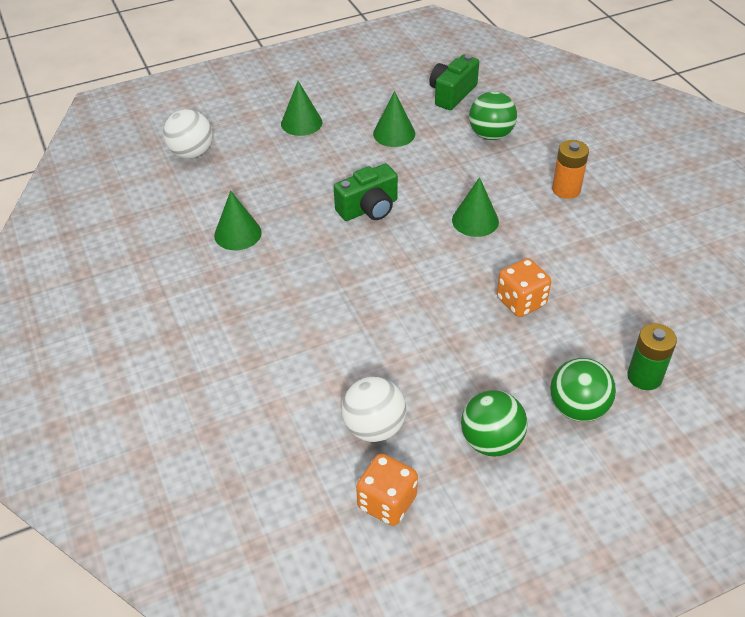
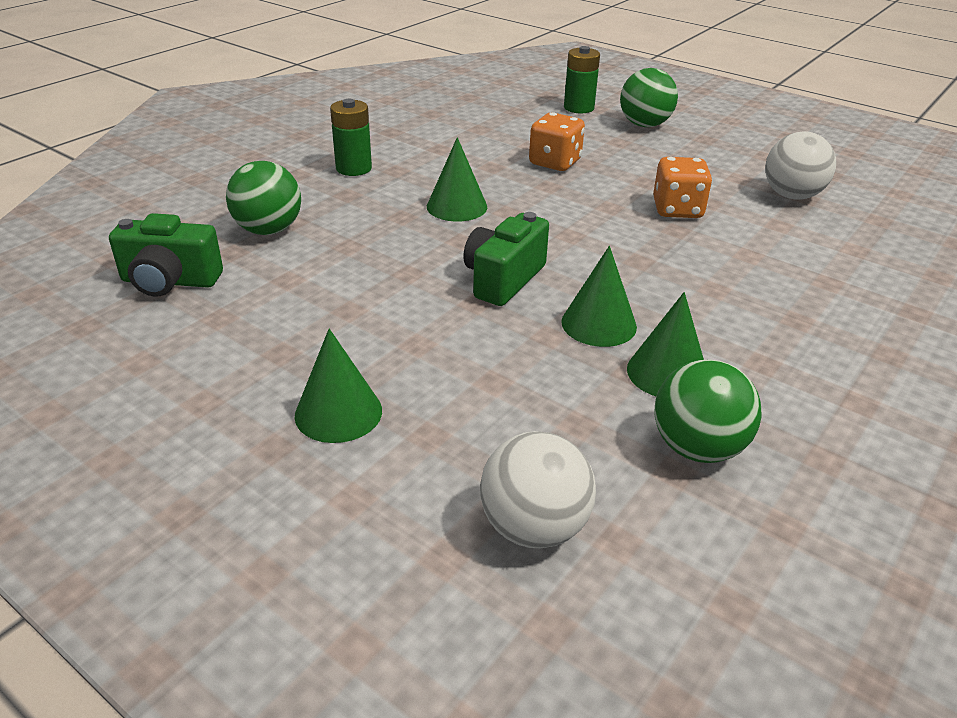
camera: 120 degrees left, 10 degrees down
green camera [334,164,398,221] -> green camera turned 90 degrees counterclockwise [463,212,549,306]
orange dice [356,454,418,526] -> orange dice moved to [653,157,712,218]
green cone [373,91,415,147] -> green cone moved to [561,246,637,347]
green ball [461,390,528,457] -> green ball moved to [654,360,762,463]
orange battery [552,140,589,199] -> green battery [330,99,372,176]

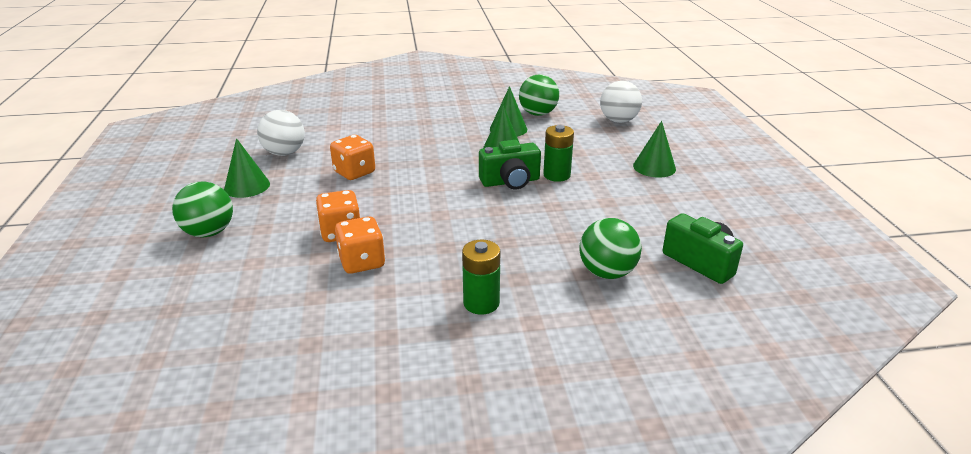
camera: 135 degrees left, 5 degrees down
green cone [427,137,487,222] -> green cone moved to [224,138,270,198]
green battery [564,46,600,113] -> green battery moved to [543,125,574,182]
none -> orange dice [335,216,385,274]

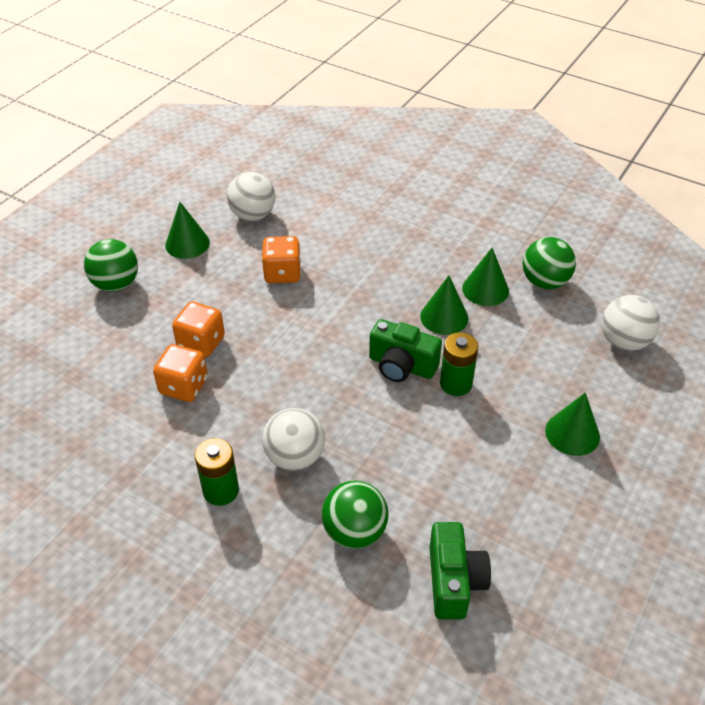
camera: 40 degrees right, 15 degrees up
none -> white ball [262,408,325,471]

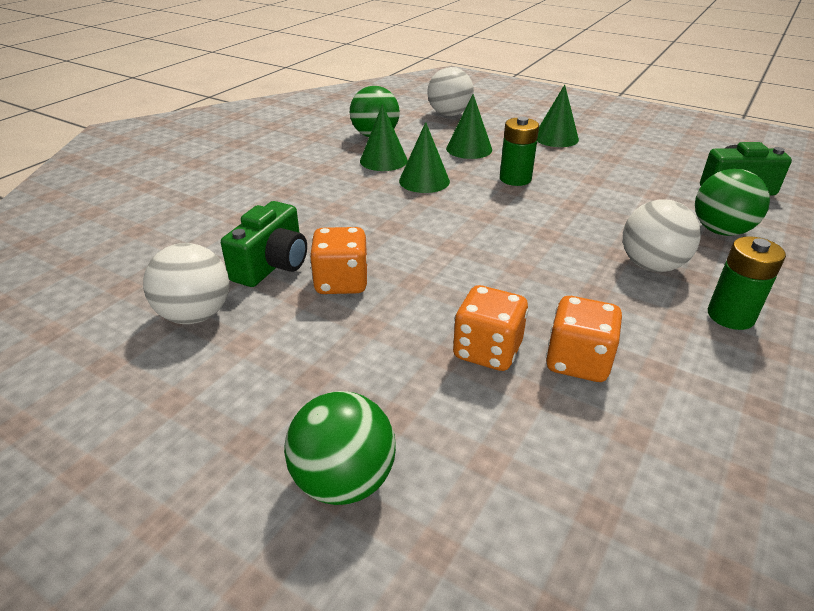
camera: 90 degrees left, 10 degrees down
green cone [165,202,210,259] -> green cone moved to [446,94,492,159]
green camera [369,319,442,382] -> green camera moved to [221,201,307,287]

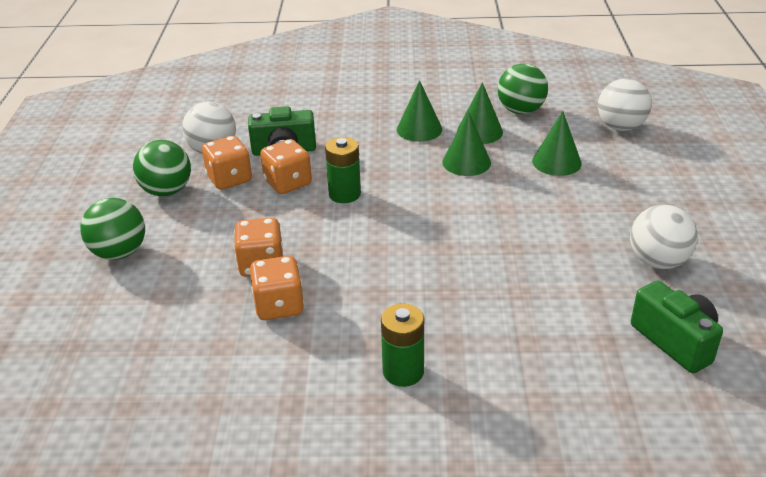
camera: 60 degrees right, 0 degrees up
green battery [500,117,539,186] -> green battery moved to [325,137,361,203]
green cone [537,84,579,147] -> green cone moved to [397,80,442,142]
white ball [623,200,701,272] -> white ball moved to [630,205,698,269]
green ball [695,169,770,236] -> green ball moved to [133,140,191,196]
none -> orange dice [202,136,252,190]

